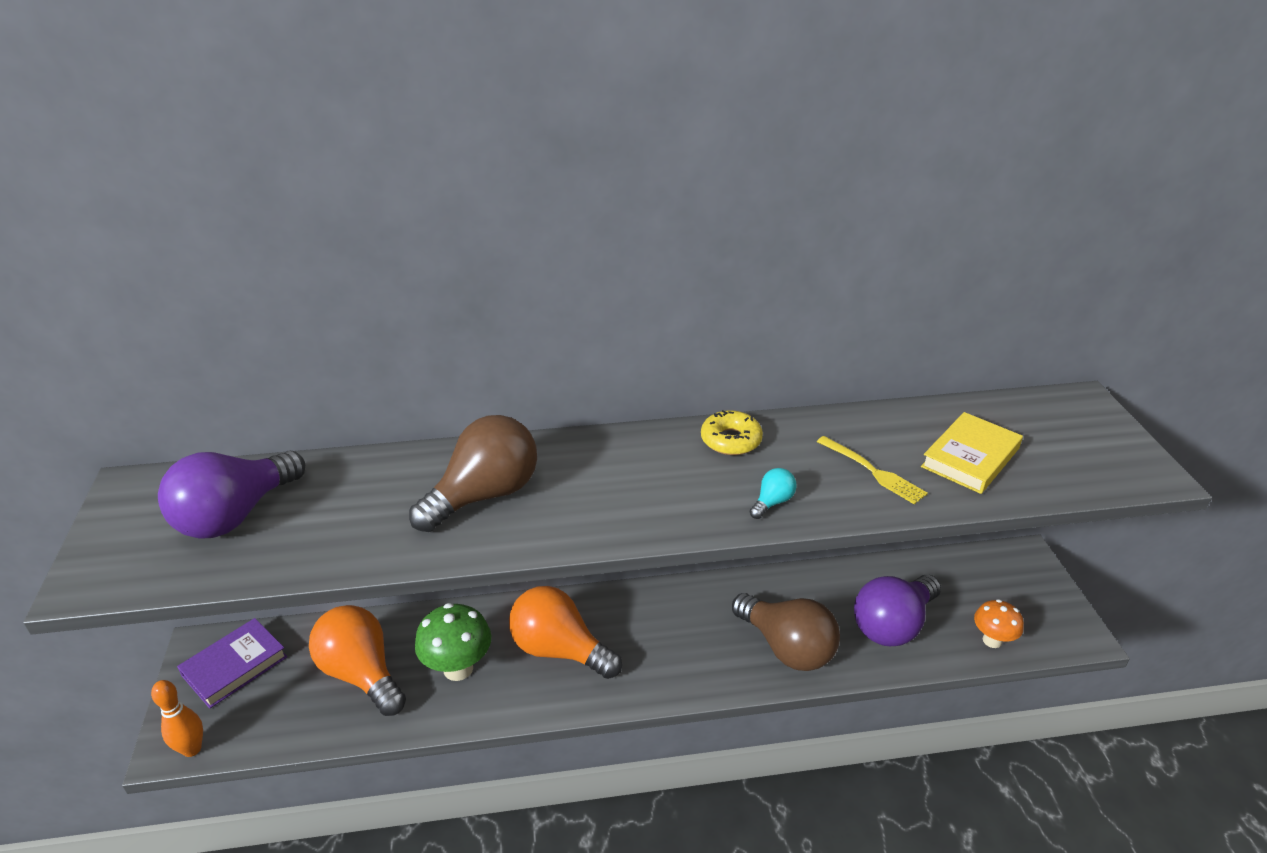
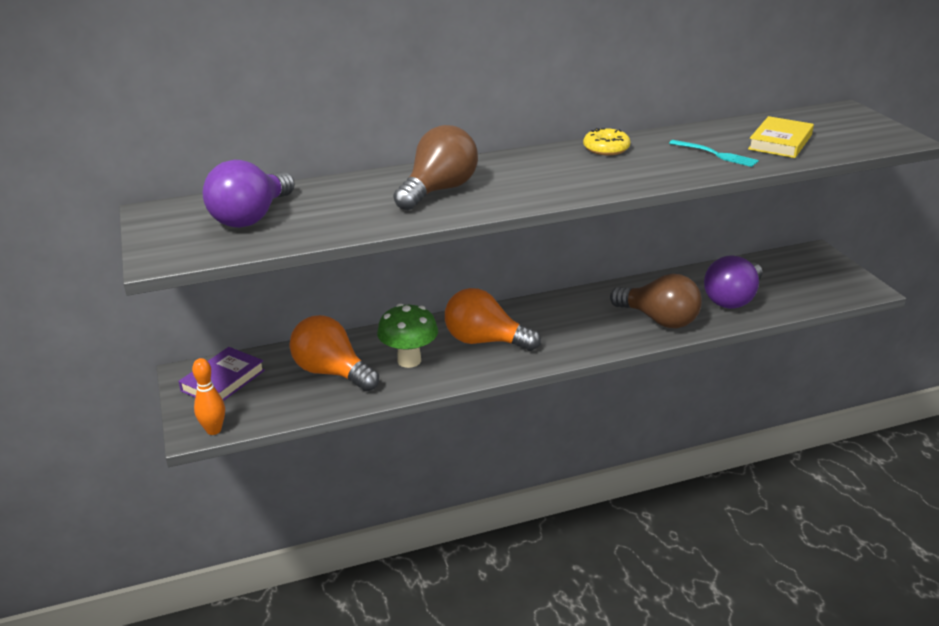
camera: 10 degrees left, 5 degrees down
turquoise light bulb [750,468,797,519] -> none
yellow fork [817,436,928,505] -> turquoise fork [669,140,759,167]
orange mushroom [974,599,1024,648] -> none

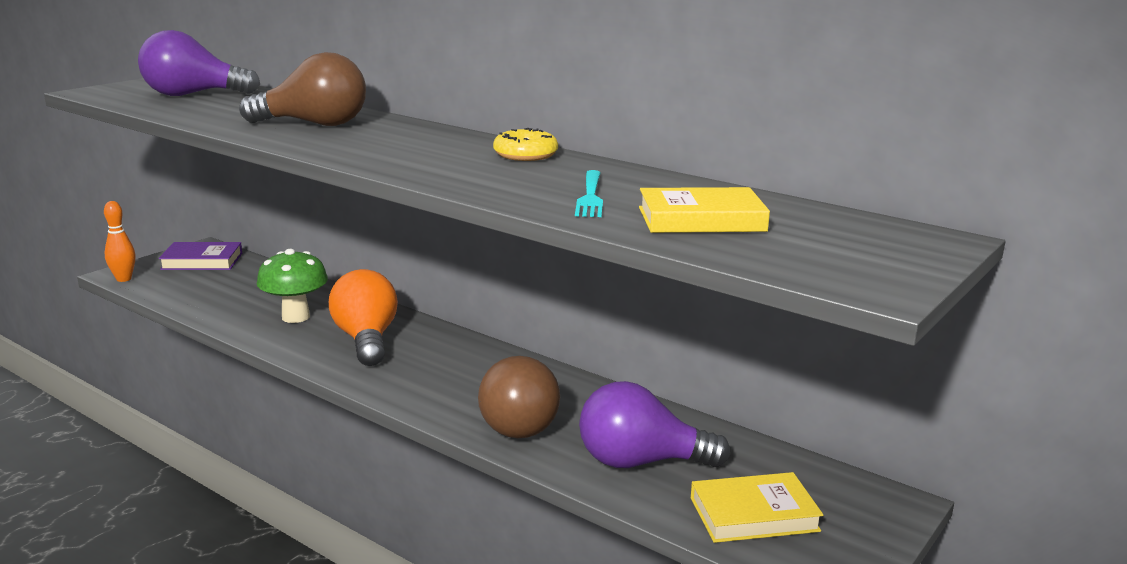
camera: 55 degrees right, 10 degrees down
orange light bulb [290,315,379,391] -> none
none -> yellow book [691,472,823,543]

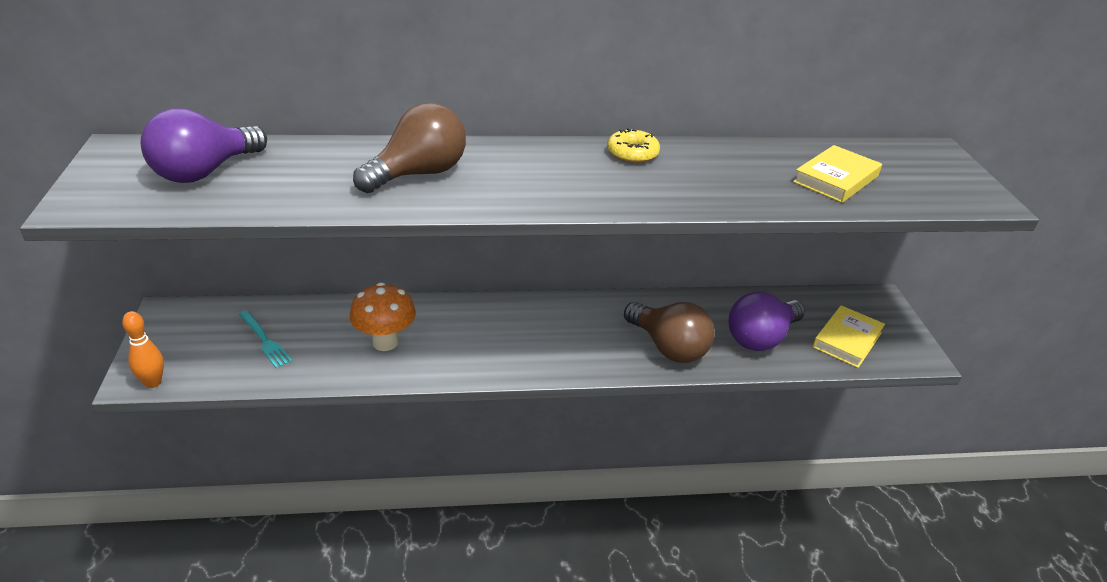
camera: 45 degrees left, 15 degrees up
purple book [159,242,242,270] -> none
green mushroom [257,249,328,323] -> orange mushroom [349,283,416,351]
orange light bulb [329,269,398,366] -> none
turquoise fork [575,170,603,217] -> turquoise fork moved to [239,310,292,368]

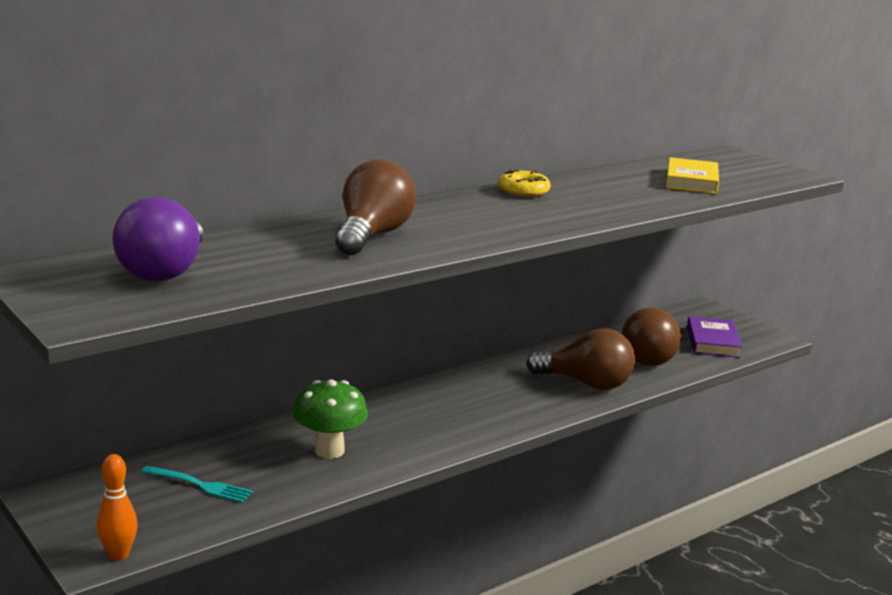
camera: 30 degrees left, 15 degrees down
orange mushroom [349,283,416,351] -> green mushroom [293,379,368,459]
purple light bulb [728,292,805,351] -> brown light bulb [622,307,681,366]
yellow book [813,305,885,368] -> purple book [687,316,742,358]

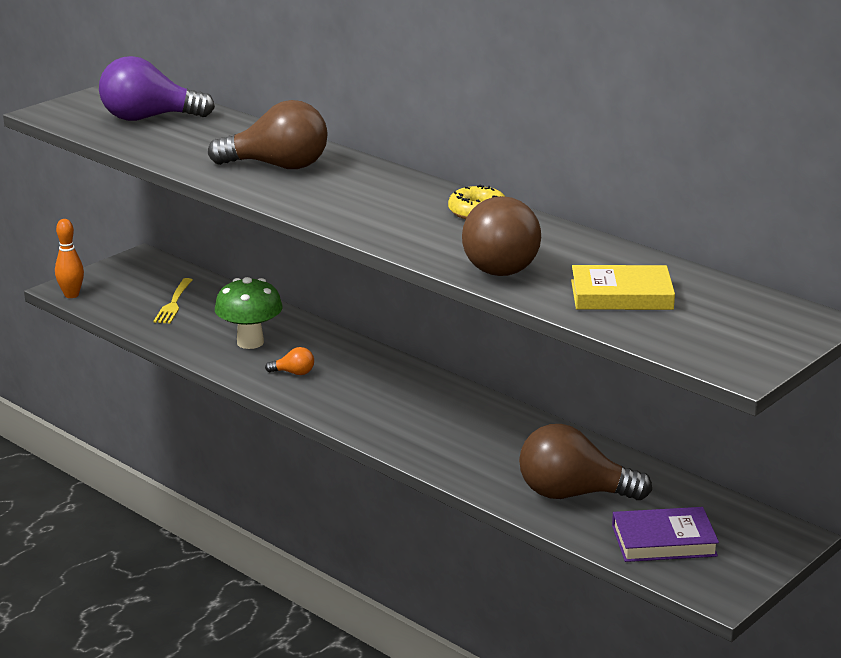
camera: 80 degrees right, 5 degrees up
turquoise fork [141,466,253,503] -> yellow fork [154,278,192,324]
brown light bulb [526,328,635,390] -> brown light bulb moved to [462,196,541,276]
none -> orange light bulb [265,347,314,375]

